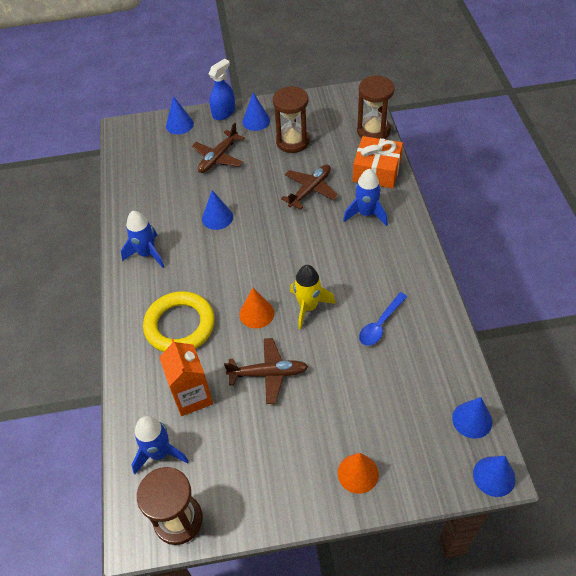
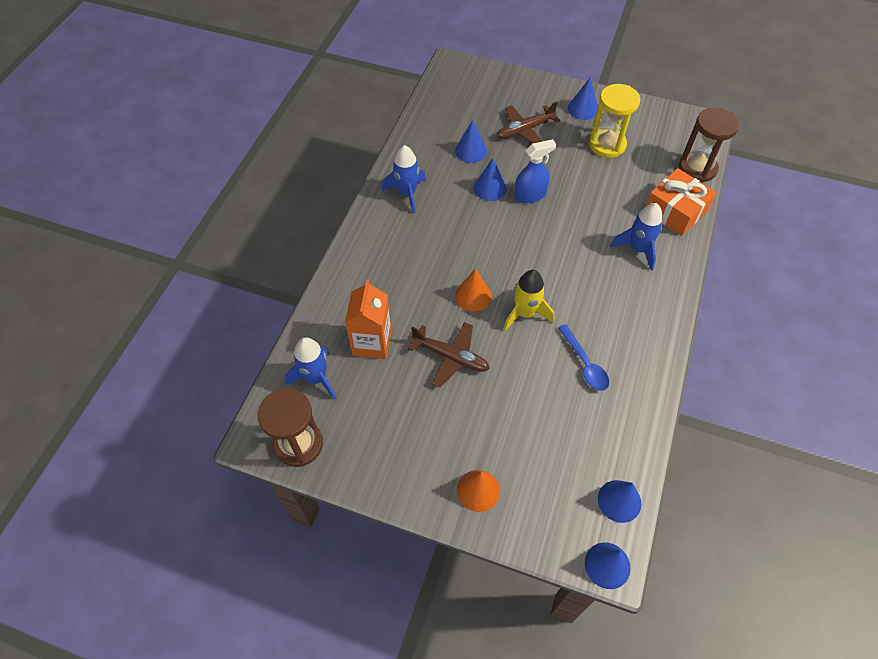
camera: 25 degrees right, 5 degrees up
yellow ring [143,291,215,352] -> none
blue cone [166,96,194,134] -> blue cone moved to [455,120,487,163]
blue spray bottle [209,59,236,120] -> blue spray bottle moved to [514,139,556,203]
brown hourglass [273,86,310,153] -> yellow hourglass [589,84,640,158]
brown plane [281,164,338,210] -> none
blue spoon [359,292,407,345] -> blue spoon turned 90 degrees counterclockwise [558,324,609,391]

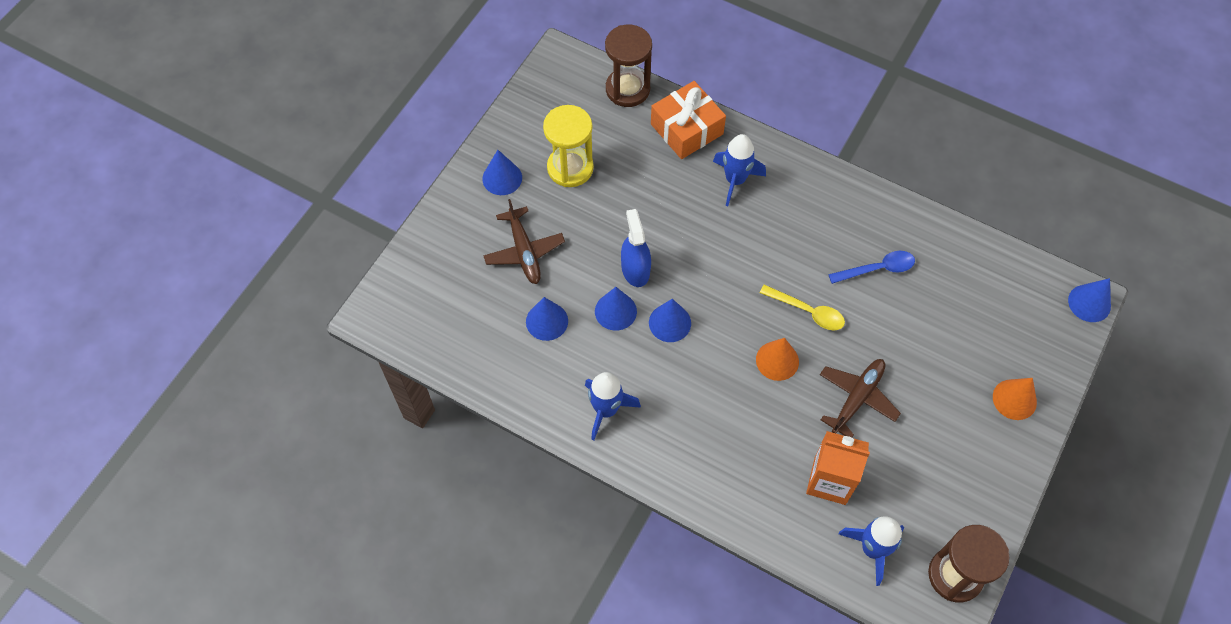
camera: 80 degrees left, 5 degrees up
yellow rocket [504,270,554,331] -> yellow spoon [760,285,845,331]
blue cone [598,480,641,523] -> blue cone moved to [649,299,691,342]

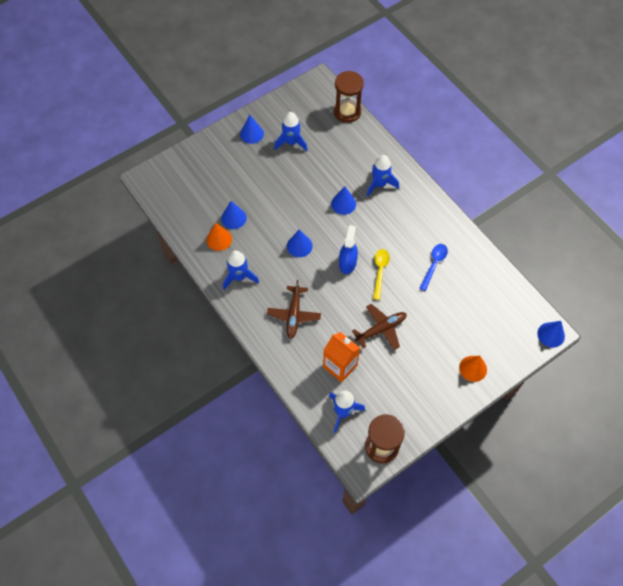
camera: 25 degrees right, 0 degrees up
brown plane [483,199,565,284] -> brown plane moved to [267,280,321,339]
yellow hourglass [543,105,594,187] -> blue rocket [274,112,308,152]
blue cone [595,287,637,331] -> blue cone moved to [331,186,356,215]
blue spray bottle [621,209,651,287] -> blue spray bottle moved to [339,225,358,274]
orange gift [651,81,726,159] -> none
orange cone [756,338,799,381] -> orange cone moved to [206,223,232,251]
yellow spoon [760,285,845,331] -> yellow spoon turned 135 degrees counterclockwise [373,249,390,300]
blue spoon [828,251,915,284] -> blue spoon turned 75 degrees counterclockwise [419,244,448,291]

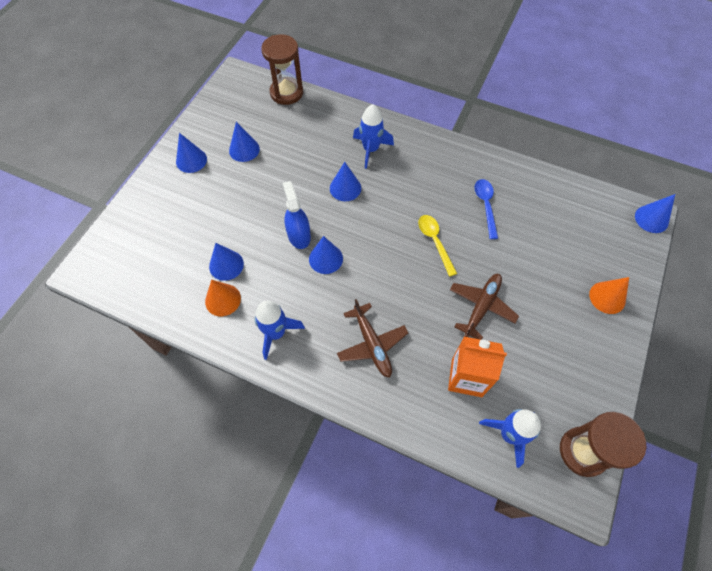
camera: 30 degrees left, 0 degrees up
blue rocket [274,112,308,152] -> blue cone [229,122,260,162]
blue spray bottle [339,225,358,274] -> blue spray bottle moved to [283,181,311,249]

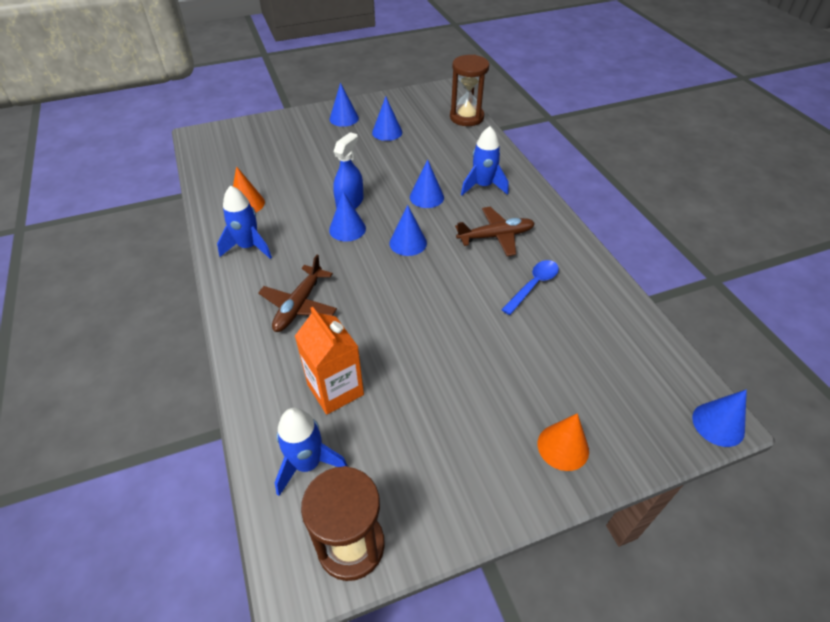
camera: 45 degrees right, 15 degrees down
blue cone [209,243,244,281] -> blue cone moved to [389,205,427,256]
yellow spoon [418,215,457,277] -> none
brown plane [450,274,519,340] -> brown plane moved to [455,207,535,256]

